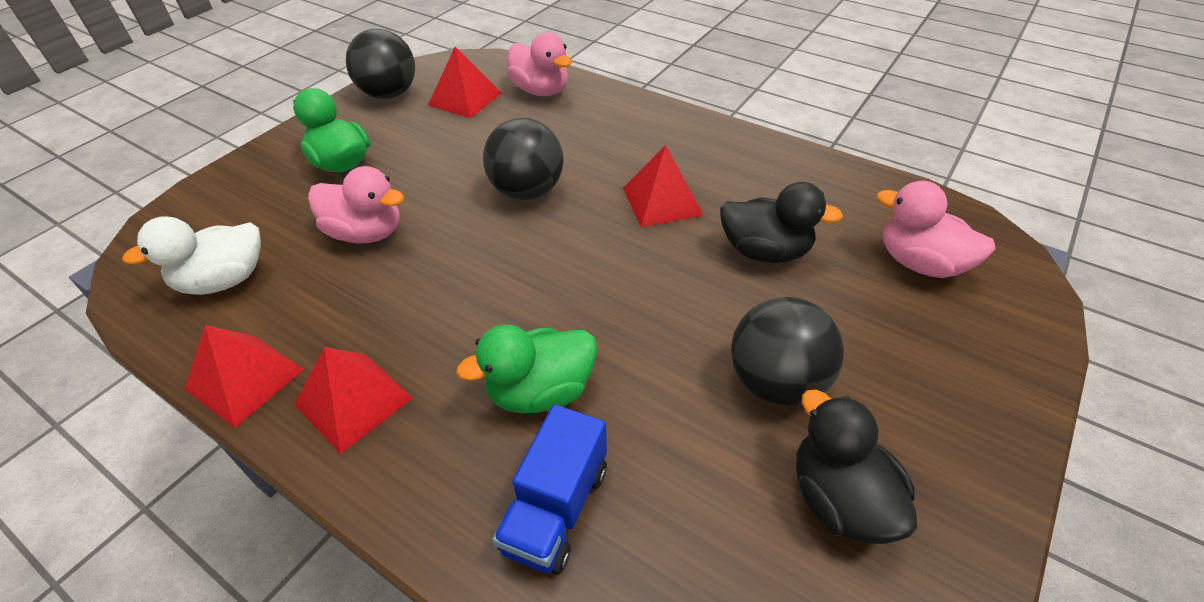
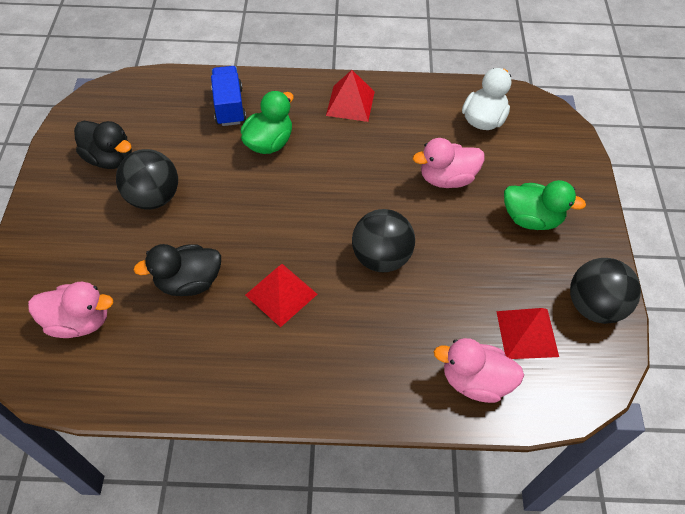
camera: 145 degrees right, 10 degrees up
red pyramid [184,325,304,428] -> none

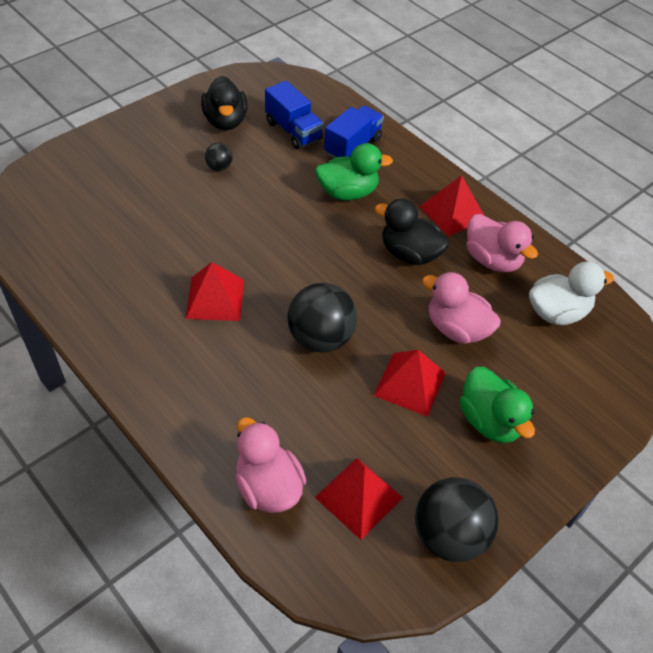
camera: 45 degrees right, 5 degrees down
pink duck [28,282,113,338] -> pink duck moved to [467,214,538,272]
black ball [116,149,178,209] -> black ball [205,143,233,171], size x0.48
black duck [134,244,221,296] -> black duck moved to [375,199,449,265]
none -> blue truck [265,81,324,149]
none -> red pyramid [374,350,446,417]

